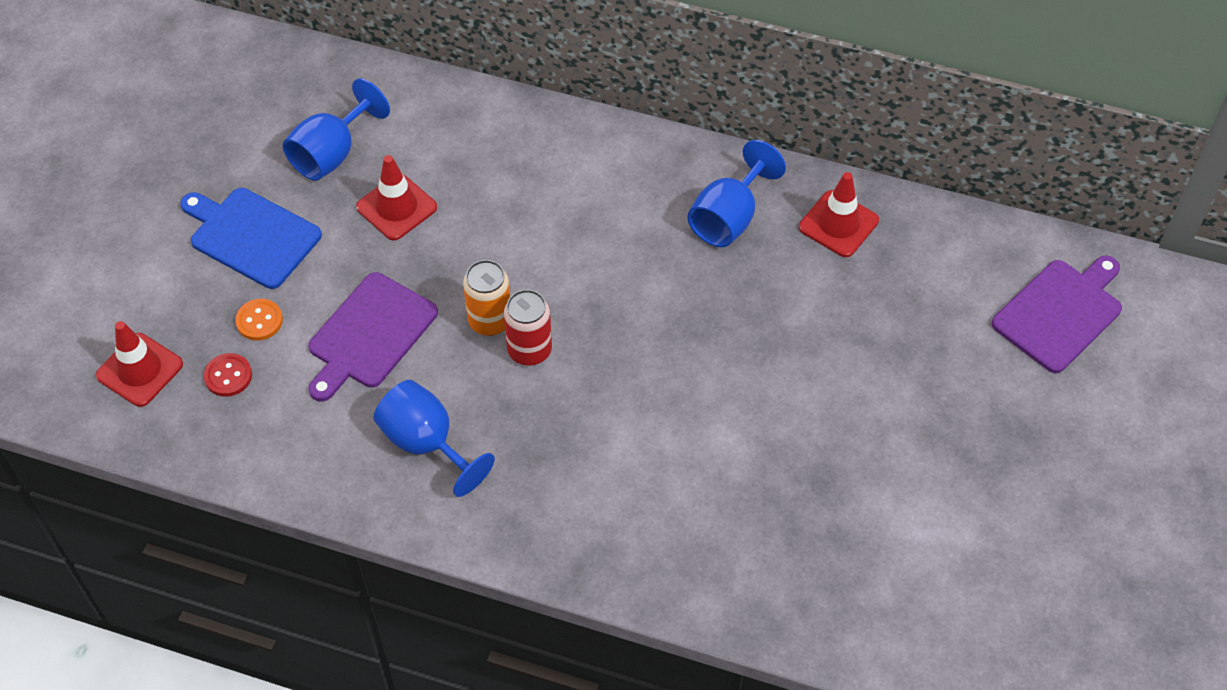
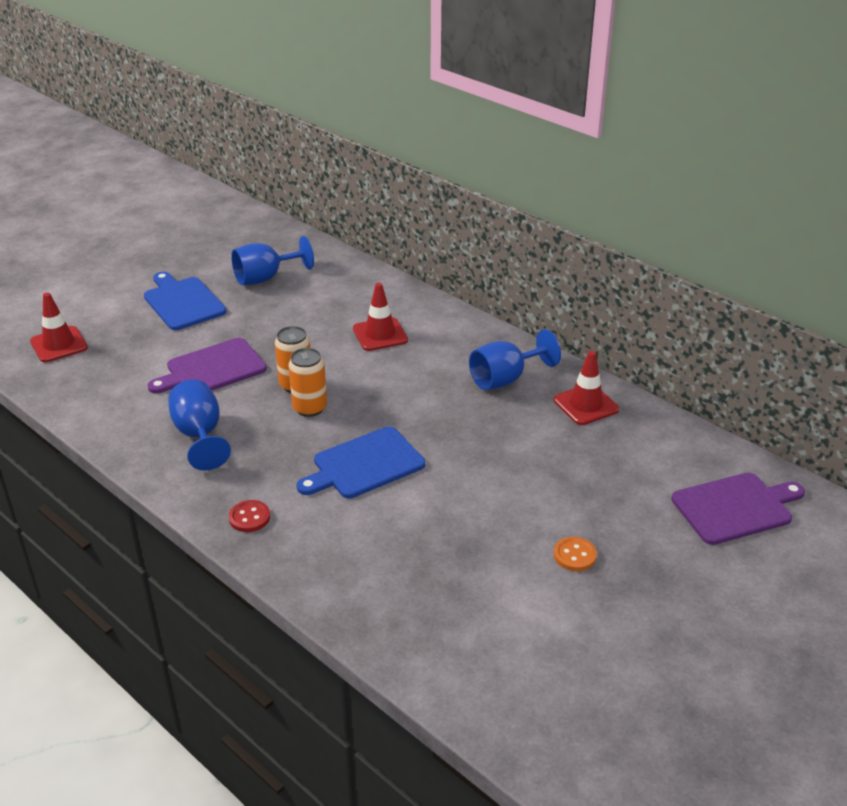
camera: 25 degrees right, 20 degrees down
red button [204,353,252,397] -> red button moved to [229,500,270,532]
orange button [235,299,283,341] -> orange button moved to [554,537,597,571]
red traffic cone [356,155,437,241] -> red traffic cone moved to [353,283,408,351]
red can [504,289,552,366] -> orange can [288,348,327,417]
none -> blue cutting board [296,426,425,498]

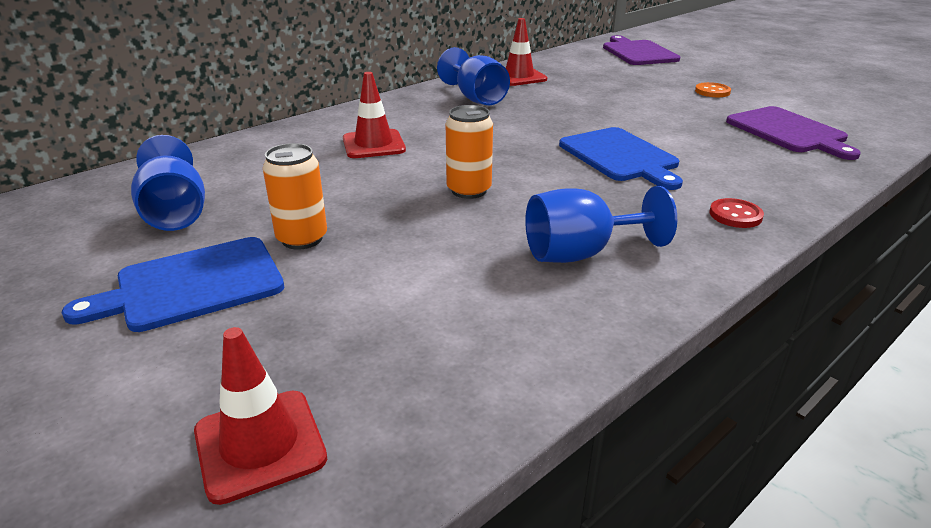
camera: 85 degrees left, 5 degrees down
purple cutting board [148,338,267,393] -> purple cutting board moved to [726,106,861,160]
orange can [288,348,327,417] -> orange can moved to [263,143,327,250]

